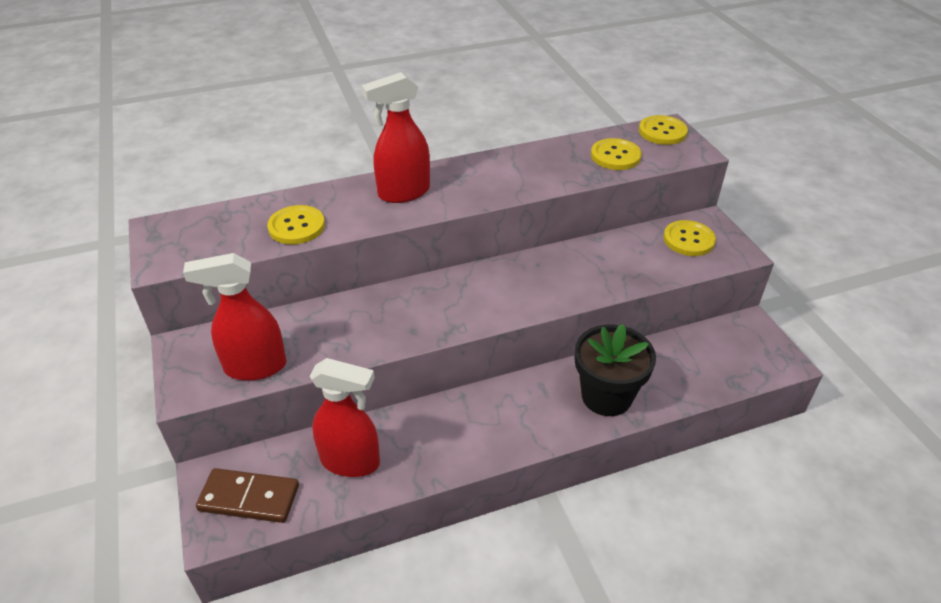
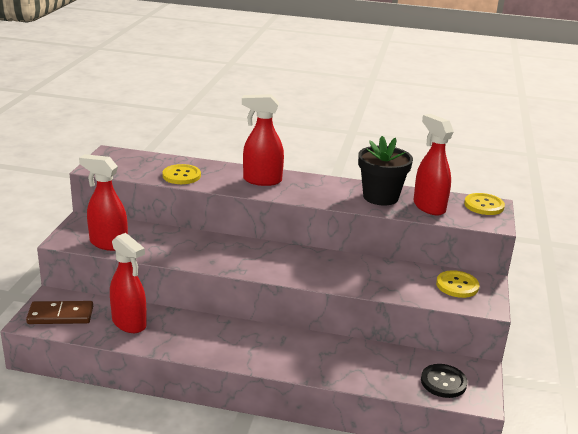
camera: 30 degrees right, 15 degrees down
brown domino [196,468,299,523] -> brown domino turned 45 degrees counterclockwise [26,301,93,324]
black flower pot [575,324,656,416] -> black flower pot moved to [358,136,413,205]
yellow button [591,138,642,170] -> red spray bottle [414,114,454,215]
none -> black button [421,364,467,398]

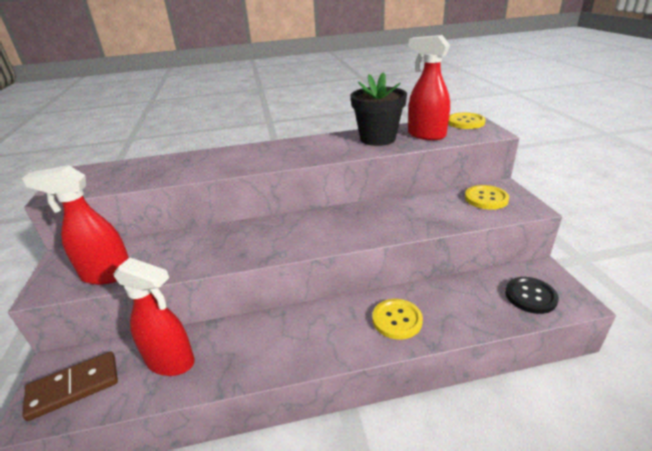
camera: 20 degrees left, 5 degrees up
yellow button [163,164,201,184] -> yellow button moved to [372,299,423,340]
red spray bottle [242,94,284,186] -> none

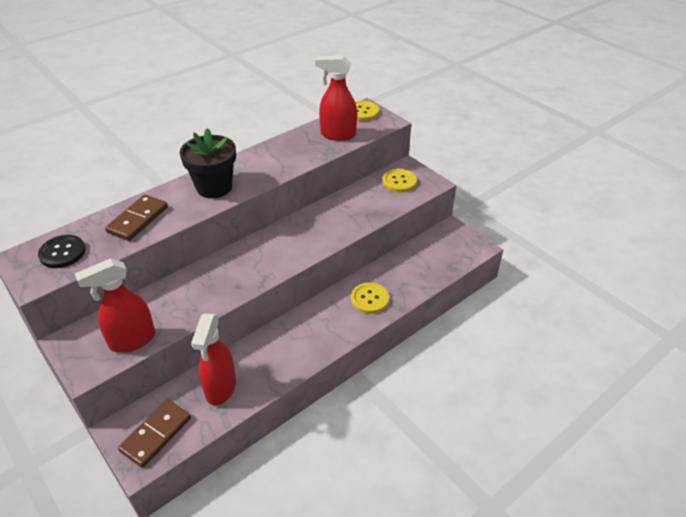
camera: 30 degrees left, 10 degrees up
red spray bottle [114,258,195,376] -> red spray bottle turned 105 degrees clockwise [191,313,236,406]
black flower pot [350,72,407,146] -> black flower pot moved to [180,128,236,198]
black button [505,277,559,314] -> black button moved to [38,235,86,268]
none -> brown domino [105,195,168,241]

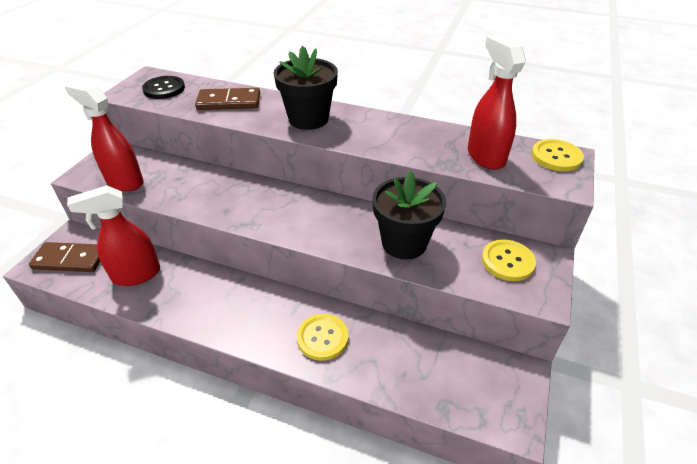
camera: 60 degrees right, 0 degrees up
none -> black flower pot [372,171,446,260]

